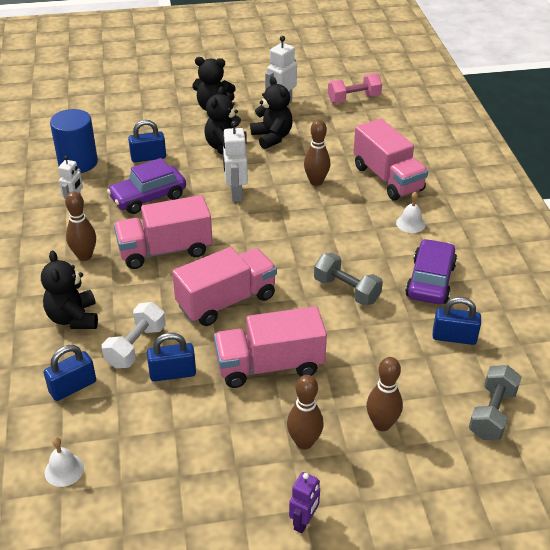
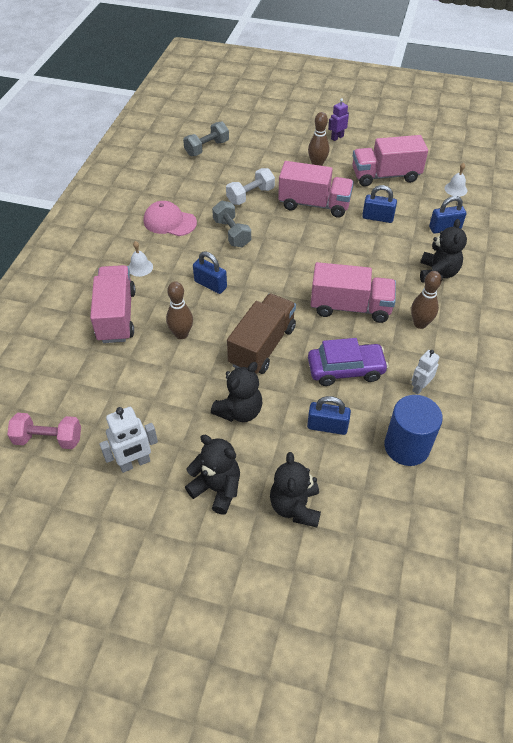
camera: 155 degrees left, 10 degrees up
white dumbbell [102,302,166,368] -> white dumbbell moved to [226,168,275,205]
pink truck [172,247,277,326] -> pink truck moved to [352,135,428,187]
white robot [223,121,248,202] -> brown truck [227,294,296,374]
black teddy bear [250,77,293,149] -> black teddy bear moved to [270,452,321,527]
brown bowling pin [367,357,403,431] -> none
purple car [405,239,457,304] -> pink cap [144,201,197,236]
blue padlock [432,297,481,345] -> blue padlock moved to [193,251,227,294]

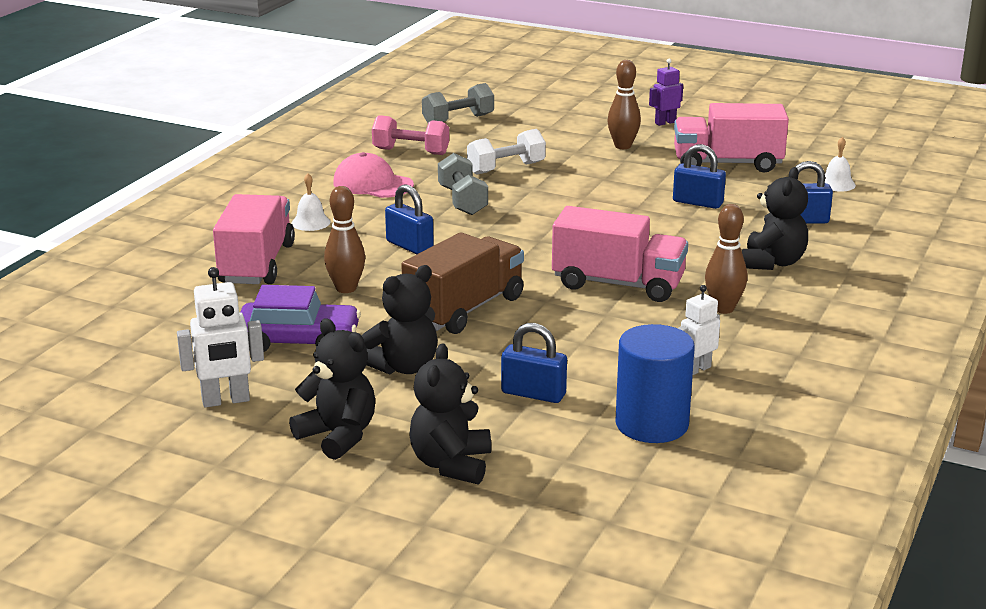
camera: 10 degrees right, 25 degrees down
pink dumbbell [7,413,81,449] -> pink dumbbell moved to [372,115,449,155]
pink truck [278,161,354,218] -> none
purple car [308,338,389,386] -> purple car moved to [240,285,361,352]

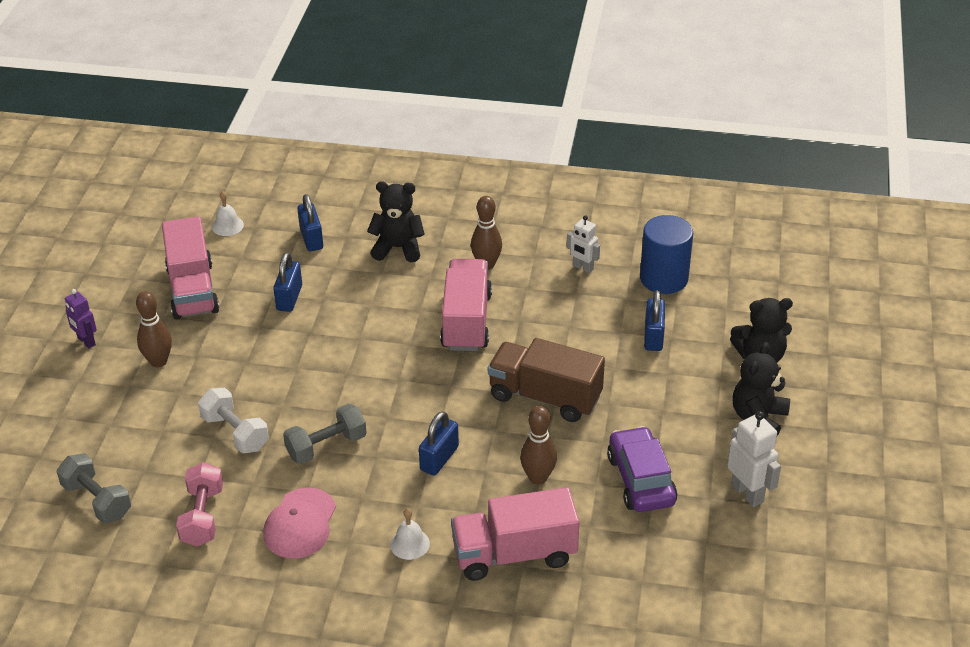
camera: 105 degrees left, 15 degrees up
black teddy bear [361,265,438,374] -> none

